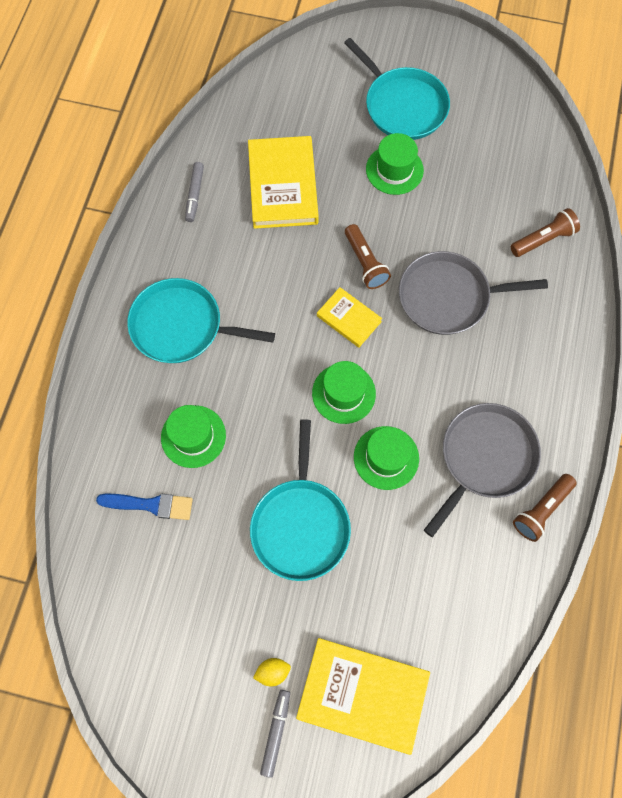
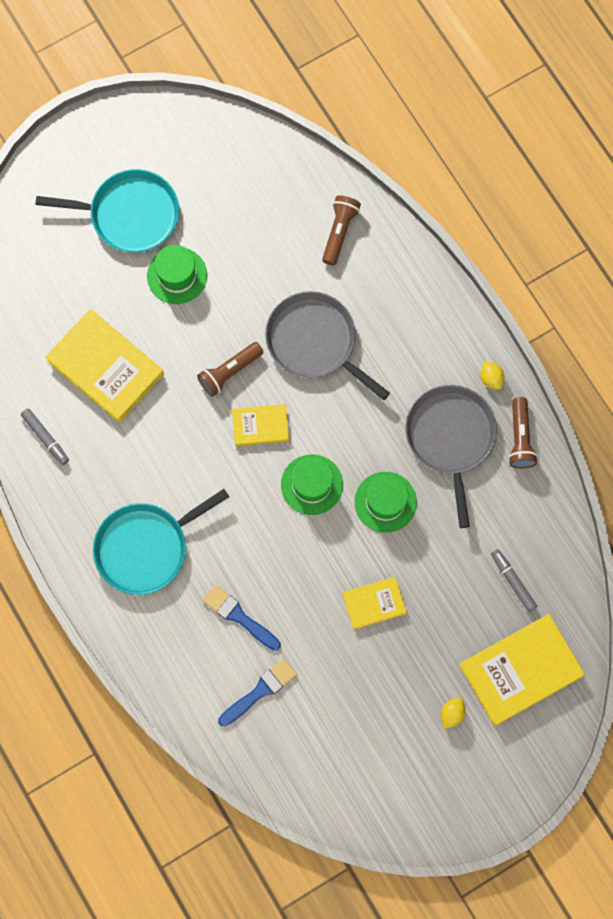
camera: 45 degrees left, 5 degrees up
green hat [161,405,226,468] -> blue brush [203,585,281,651]
turquoise pan [250,420,351,581] -> yellow book [343,577,407,630]
grey marker [260,690,290,778] -> grey marker moved to [491,549,537,612]
brown flashlight [345,224,391,289] -> brown flashlight turned 120 degrees clockwise [197,342,263,397]
grey pan [399,251,548,335] -> grey pan turned 90 degrees clockwise [265,291,390,400]
none -> yellow lemon [480,361,504,390]

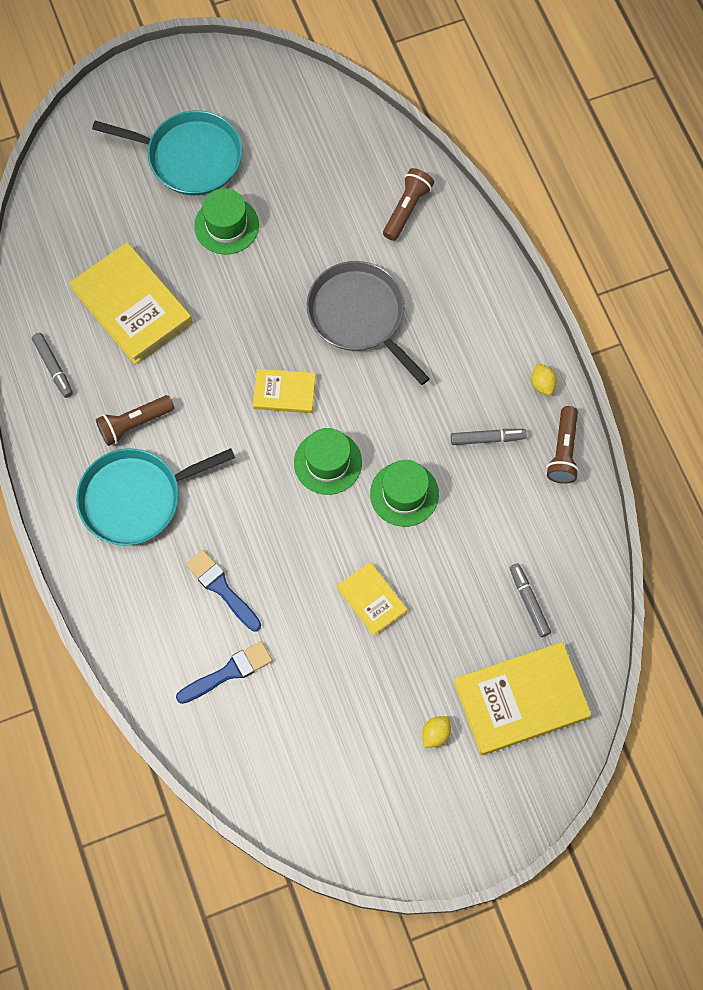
camera: 10 degrees right, 5 degrees down
brown flashlight [197,342,263,397] -> brown flashlight moved to [96,395,174,446]
yellow book [343,577,407,630] -> yellow book turned 60 degrees clockwise [337,562,407,636]
grey pan [405,385,497,528] -> grey marker [451,429,527,445]

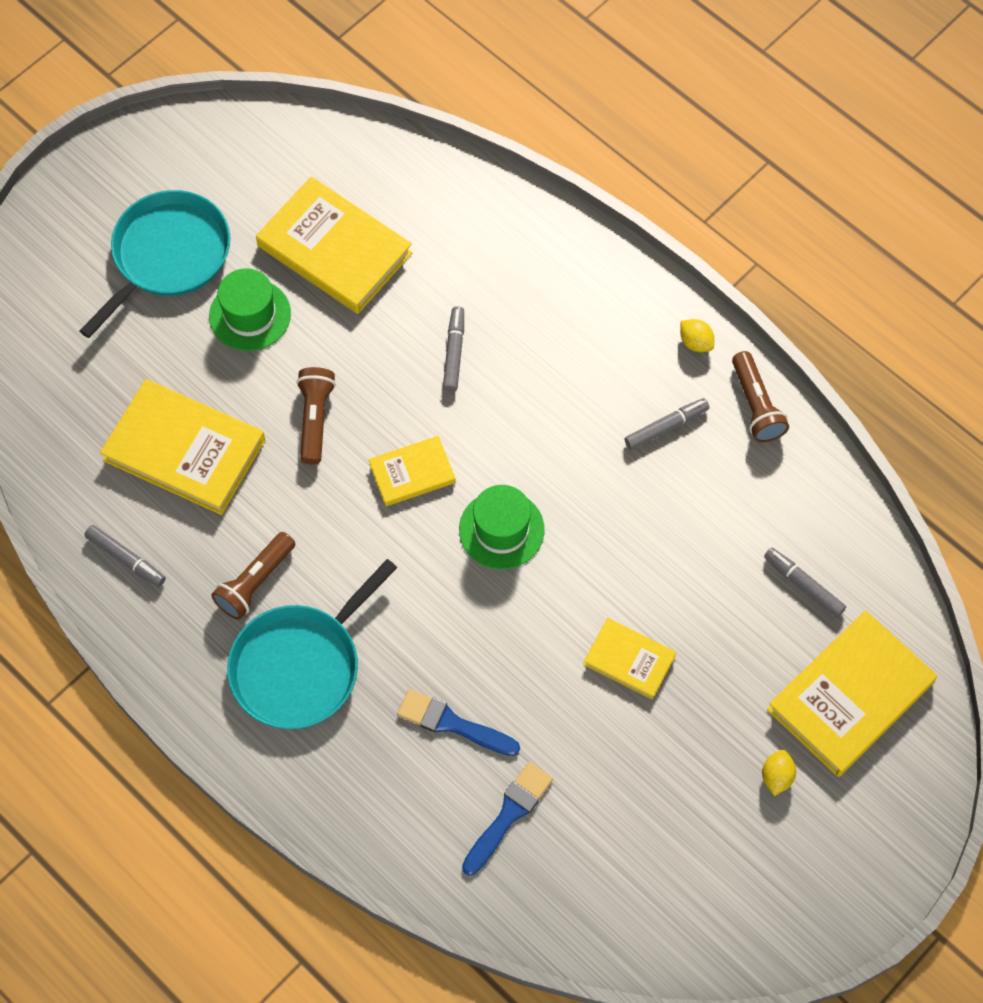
camera: 25 degrees left, 5 degrees down
turquoise pan [92,111,242,195] -> turquoise pan turned 45 degrees counterclockwise [79,190,230,338]
grey pan [307,261,430,385] -> grey marker [443,306,464,392]
green hat [370,460,439,527] -> none
brown flashlight [383,168,434,241] -> brown flashlight moved to [296,367,336,465]
none -> yellow book [256,177,412,314]

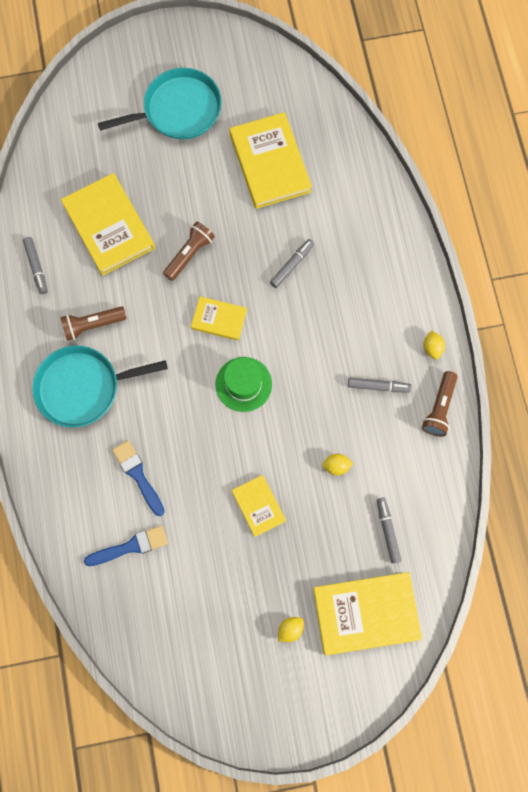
camera: 35 degrees right, 10 degrees up
green hat [209,268,291,351] -> none
none -> yellow lemon [322,454,354,475]

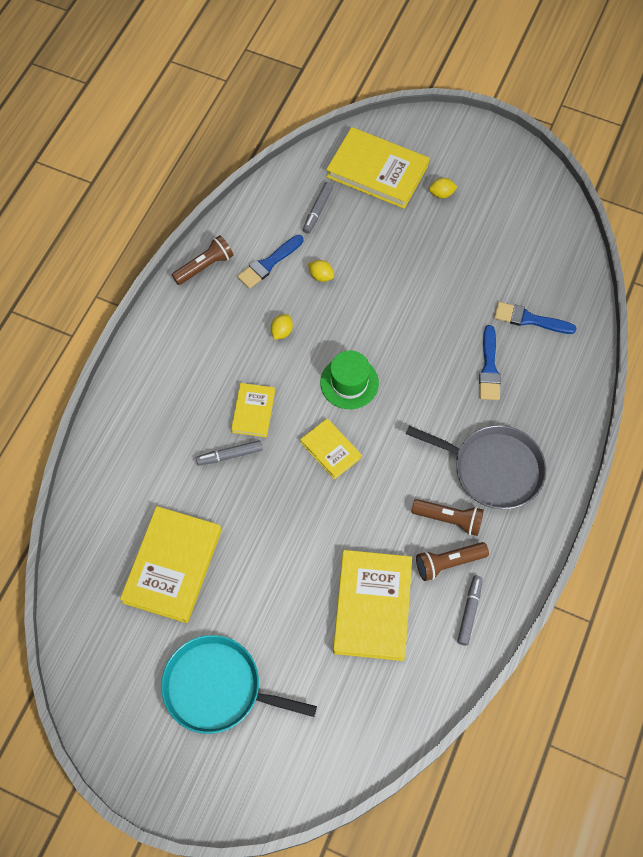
camera: 145 degrees left, 10 degrees down
turquoise pan [32,346,168,428] -> grey pan [406,425,546,509]
brown flashlight [163,221,215,281] -> brown flashlight moved to [416,542,489,581]
yellow book [232,475,286,537] -> yellow book moved to [231,383,275,437]
grey marker [348,378,411,393] -> none
yellow lemon [424,330,445,359] -> yellow lemon moved to [271,314,293,340]
none -> blue brush [237,235,304,289]

